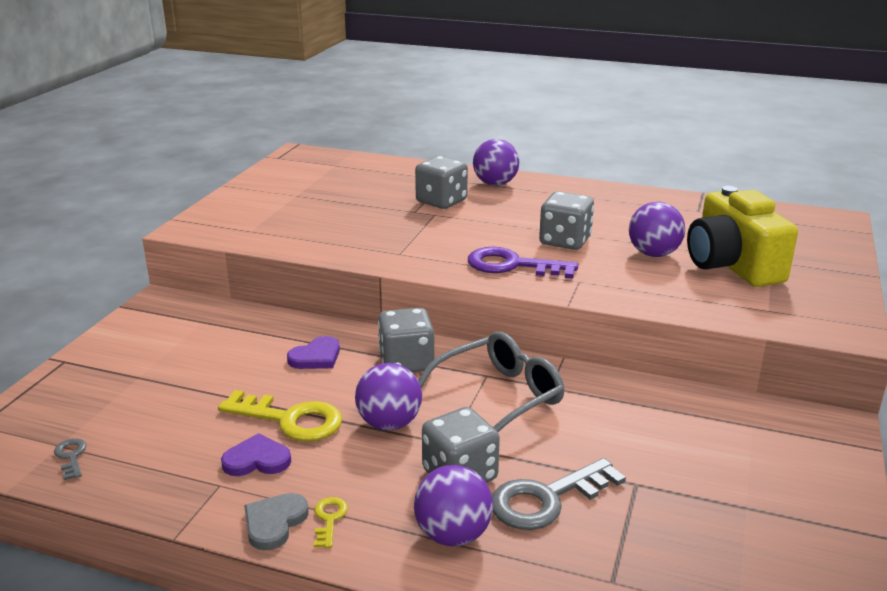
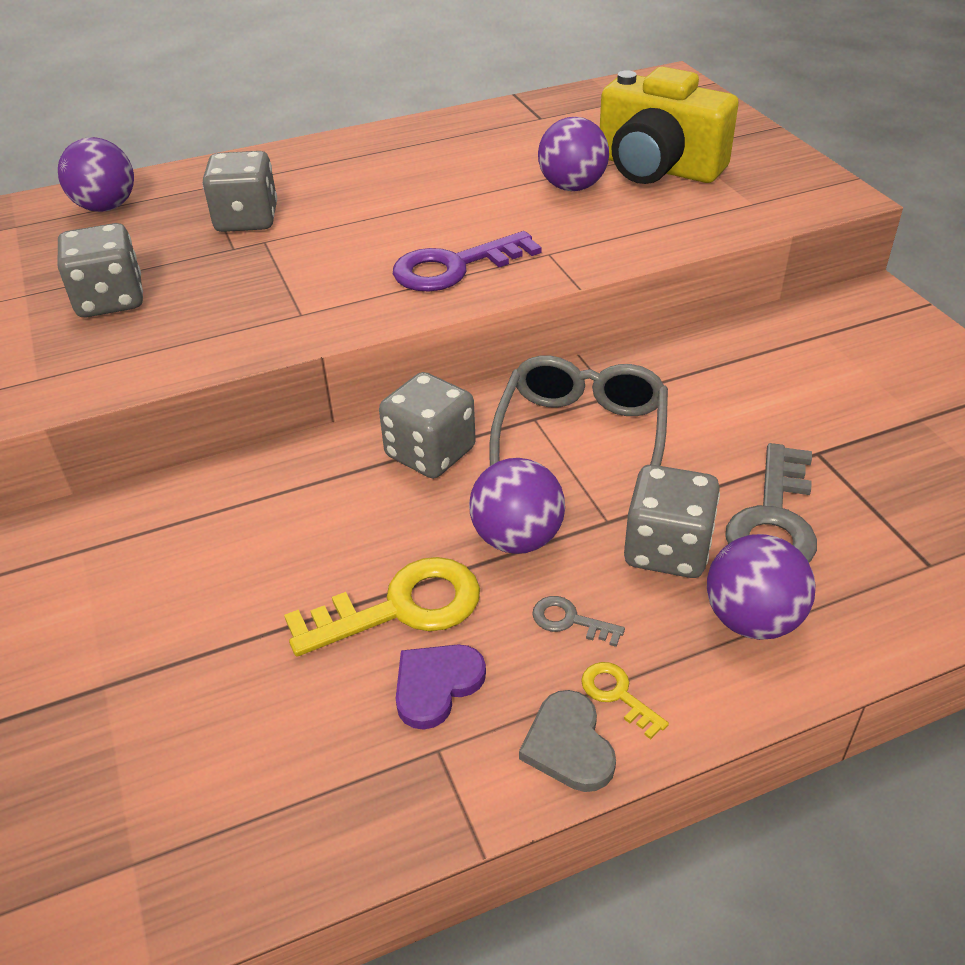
camera: 40 degrees left, 15 degrees up
grey key [54,438,87,480] -> grey key moved to [532,596,625,647]
purple heart [287,336,340,369] -> none
purple ball [473,139,519,186] -> purple ball moved to [58,137,134,212]
grey dice [539,191,594,250] -> grey dice moved to [58,223,143,317]

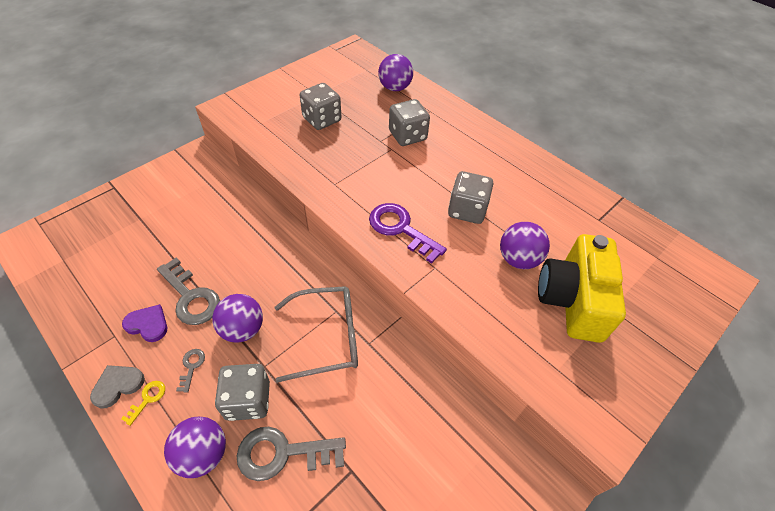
camera: 65 degrees right, 10 degrees up
yellow key [284,557,480,657] -> grey key [157,258,220,325]
grey dice [379,372,476,478] -> grey dice moved to [448,171,493,224]

